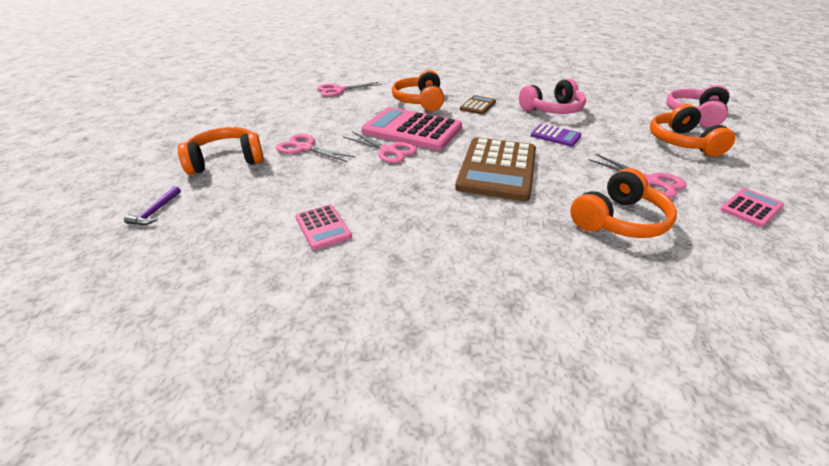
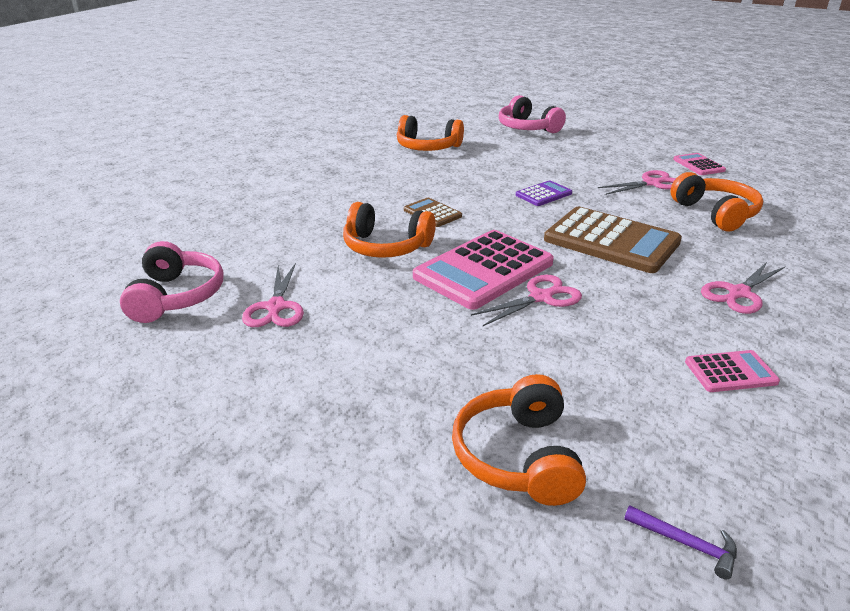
camera: 70 degrees left, 5 degrees down
pink scissors [276,134,356,162] -> pink scissors moved to [701,261,785,314]
pink headphones [519,79,586,114] -> pink headphones moved to [120,241,224,323]
orange headphones [650,104,735,157] -> orange headphones moved to [397,115,464,151]

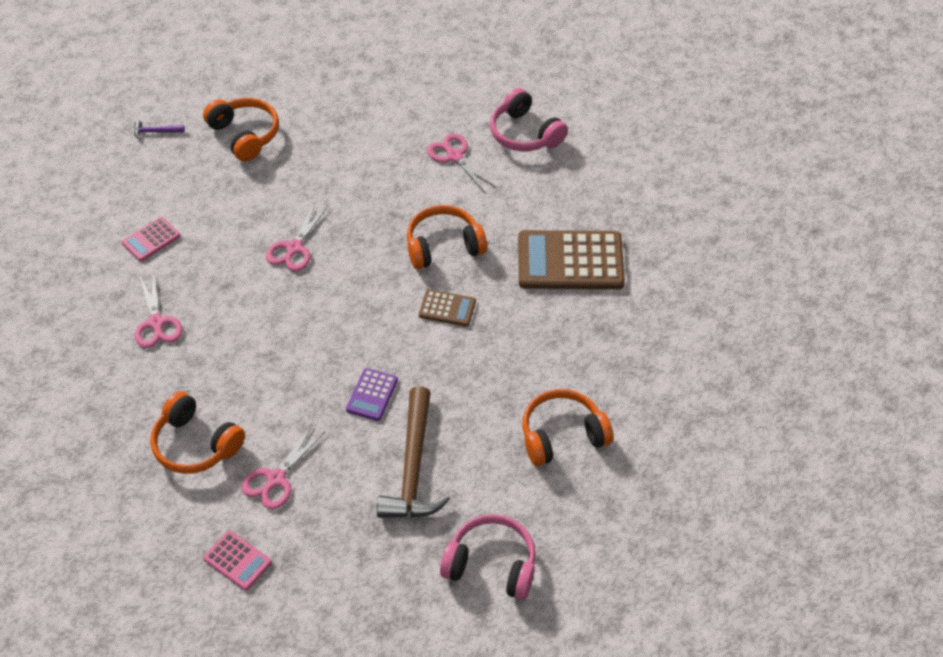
camera: 145 degrees right, 20 degrees up
pink calculator [413,230,554,310] -> none
brown calculator [544,207,682,273] -> brown calculator moved to [518,230,625,289]
pink scissors [701,261,785,314] -> pink scissors turned 150 degrees clockwise [135,274,182,348]
none -> brown hammer [377,386,450,518]

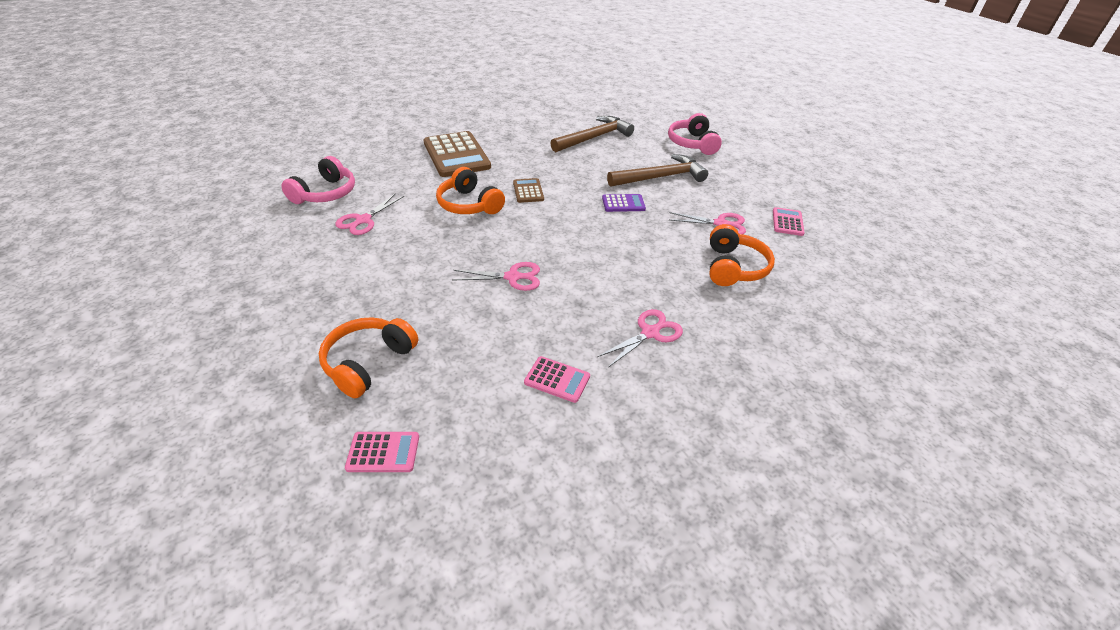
camera: 115 degrees left, 10 degrees down
purple hammer [134,121,185,140] -> pink calculator [345,432,419,472]
orange headphones [522,389,613,466] -> brown hammer [550,116,634,152]

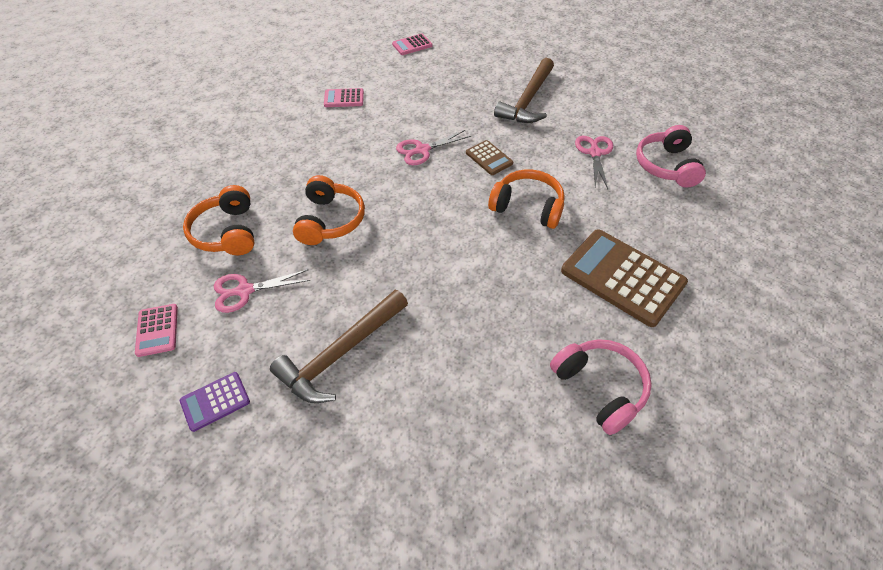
camera: 155 degrees right, 10 degrees up
orange headphones [319,317,418,398] -> orange headphones moved to [293,175,365,245]
brown calculator [513,178,544,203] -> brown calculator moved to [466,140,513,175]
brown hammer [550,116,634,152] -> brown hammer moved to [494,58,554,123]
pink scissors [597,309,683,368] -> none
purple calculator [602,194,646,212] -> purple calculator moved to [180,372,250,432]
pink headphones [668,113,722,155] -> pink headphones moved to [550,339,652,435]

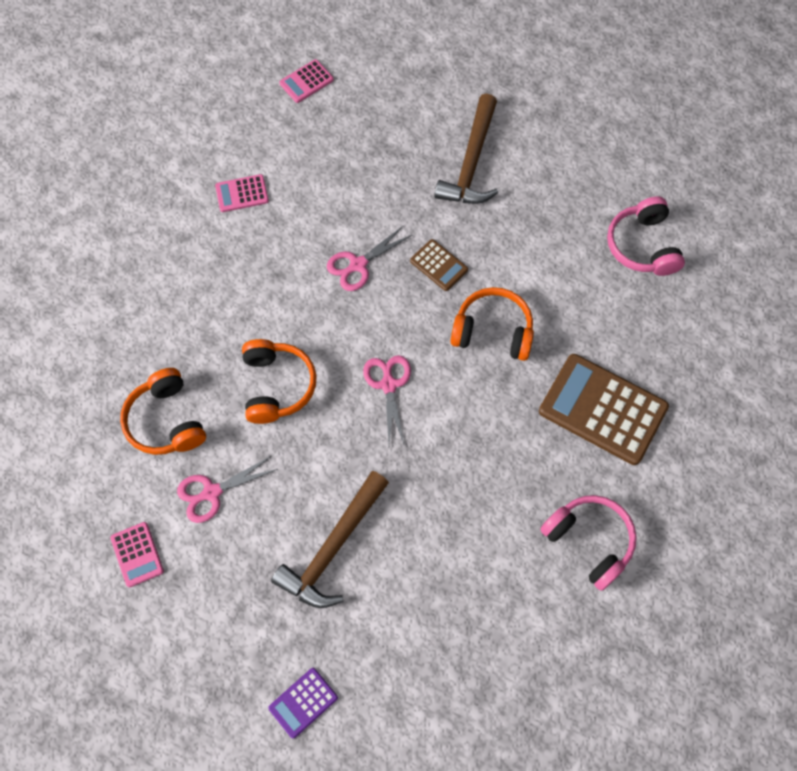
camera: 10 degrees left, 15 degrees up
purple calculator [180,372,250,432] -> purple calculator moved to [268,668,338,738]
pink scissors [575,136,613,189] -> pink scissors moved to [363,355,411,444]

